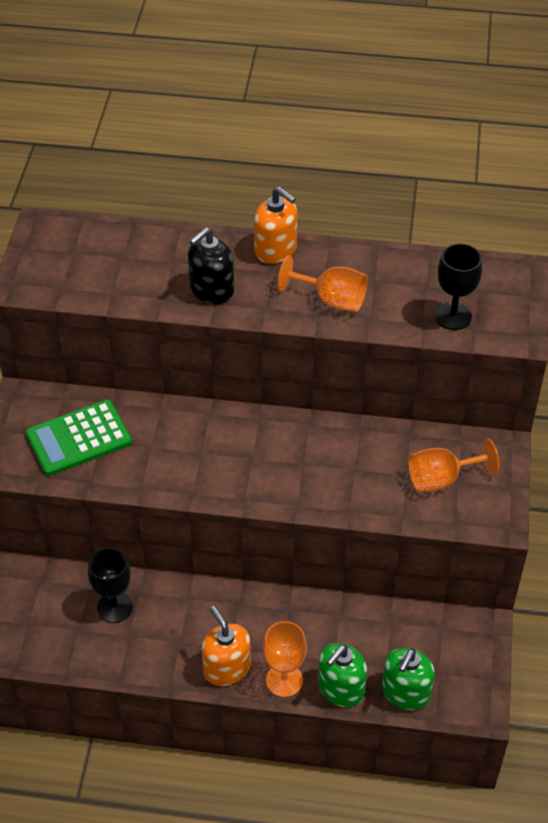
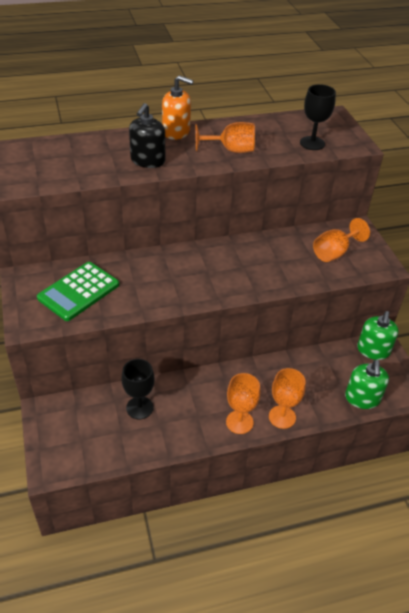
camera: 25 degrees left, 5 degrees down
orange soap dispenser [201,606,251,686] -> orange goblet [226,373,260,434]
green soap dispenser [318,643,367,707] -> green soap dispenser moved to [357,311,398,360]

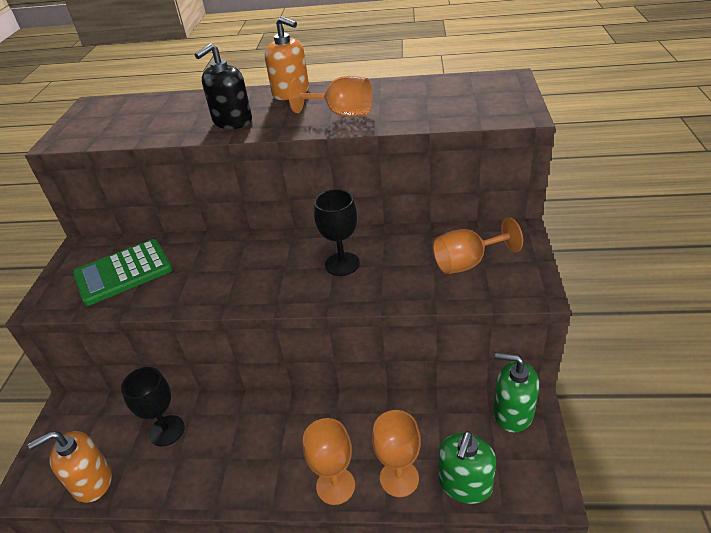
camera: 25 degrees right, 5 degrees down
orange goblet [226,373,260,434] -> orange goblet moved to [372,410,421,497]
black goblet [300,84,336,150] -> black goblet moved to [314,190,360,276]
green soap dispenser [357,311,398,360] -> green soap dispenser turned 75 degrees clockwise [493,352,539,432]
none -> orange soap dispenser [28,431,112,503]

